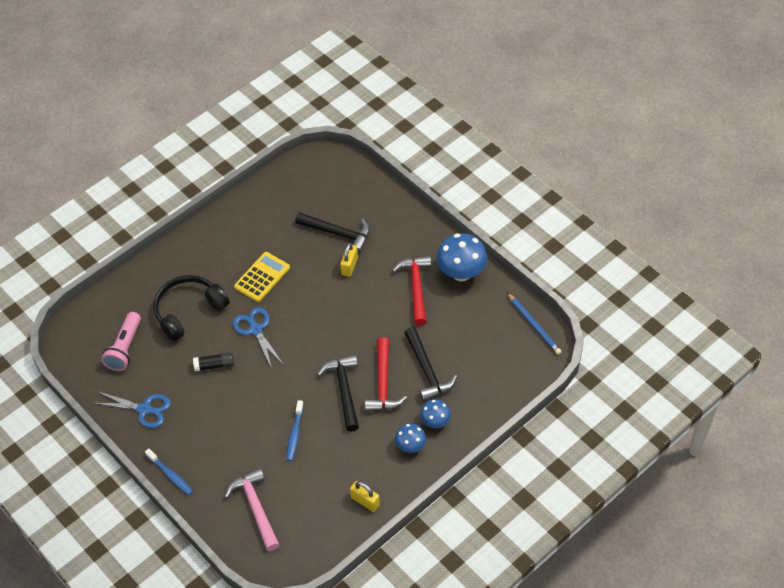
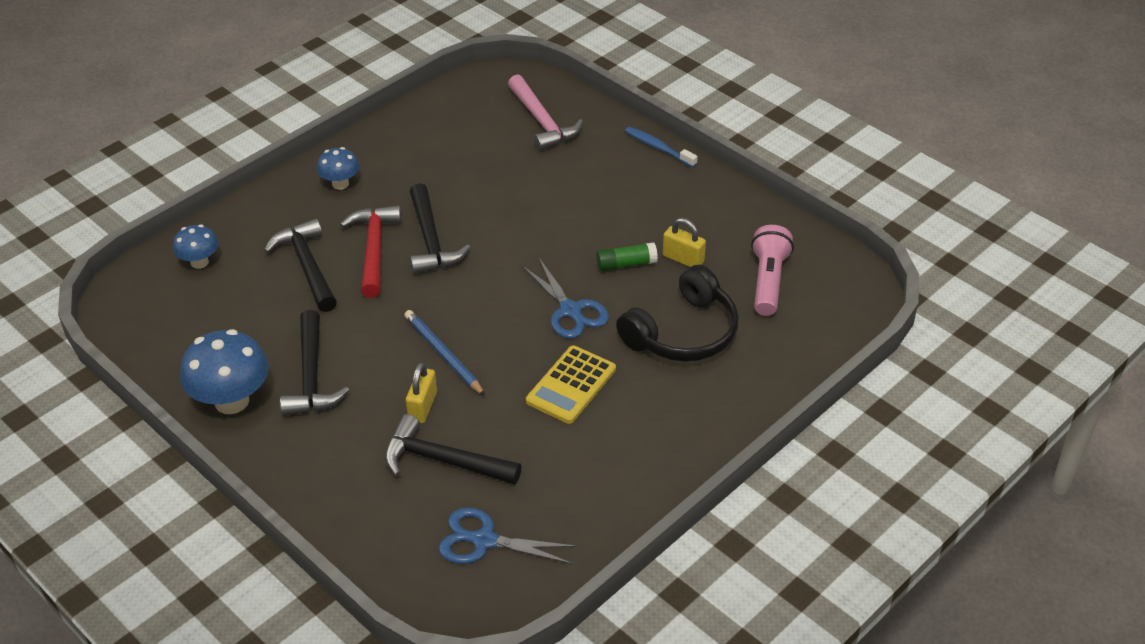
camera: 175 degrees right, 10 degrees down
blue scissors [94,391,171,428] -> blue scissors moved to [439,508,578,564]
black glue stick [193,352,234,372] -> green glue stick [596,243,658,271]
blue toothbrush [286,400,304,461] -> none
yellow padlock [350,481,380,512] -> yellow padlock moved to [663,218,706,267]
red hammer [392,256,431,326] -> black hammer [280,310,349,416]
blue mushroom [420,399,451,428] -> blue mushroom moved to [173,224,218,269]
blue pencil [507,293,562,355] -> blue pencil moved to [404,310,485,396]

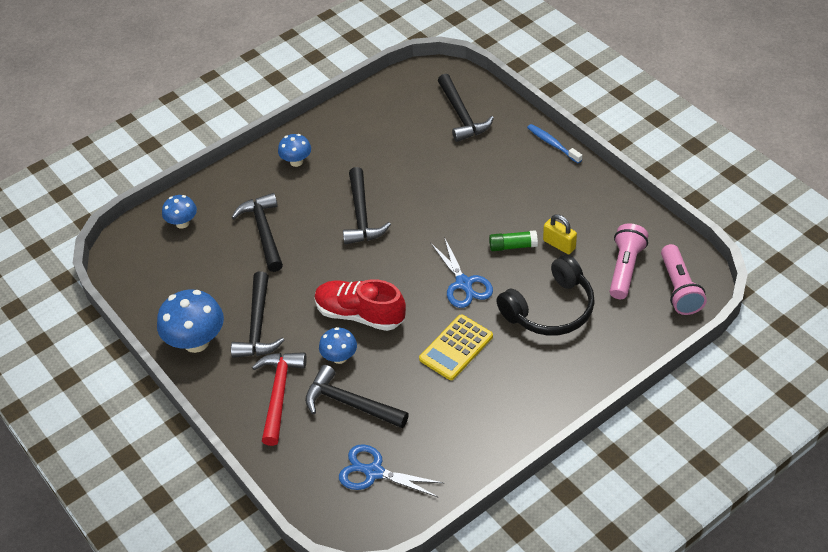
camera: 10 degrees right, 5 degrees up
red hammer [340,205,401,298] -> red hammer moved to [252,352,307,446]
blue pencil [404,310,485,396] -> red shoe [315,279,406,331]
yellow padlock [406,362,437,423] -> blue mushroom [319,327,357,364]
pink hammer [508,74,583,151] -> black hammer [438,74,494,142]
none -> pink flashlight [661,244,707,315]

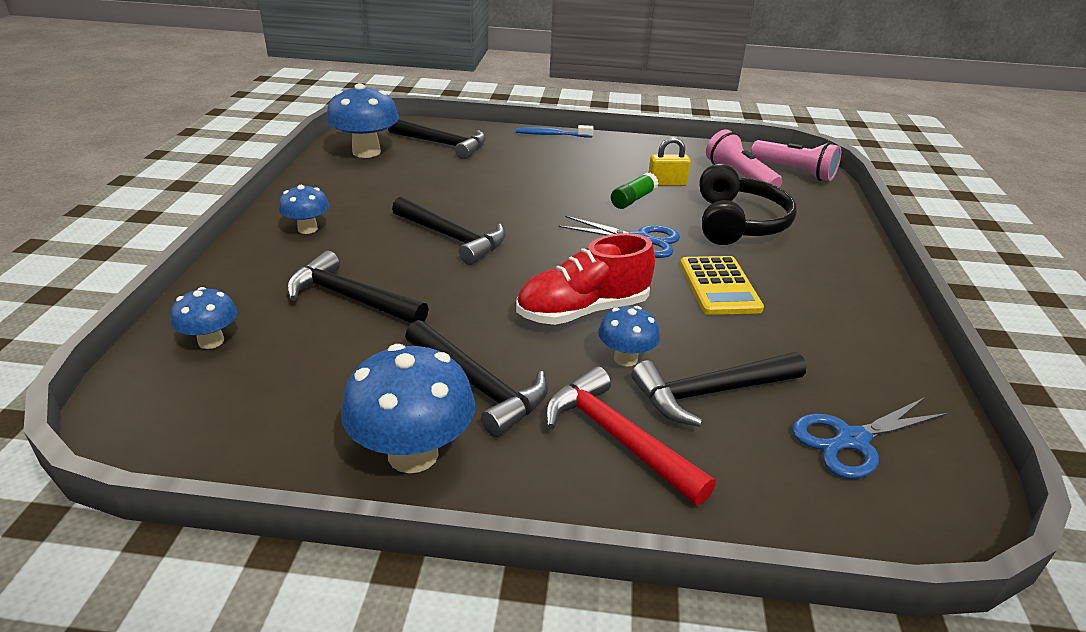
camera: 50 degrees left, 15 degrees down
none -> blue mushroom [327,83,399,158]

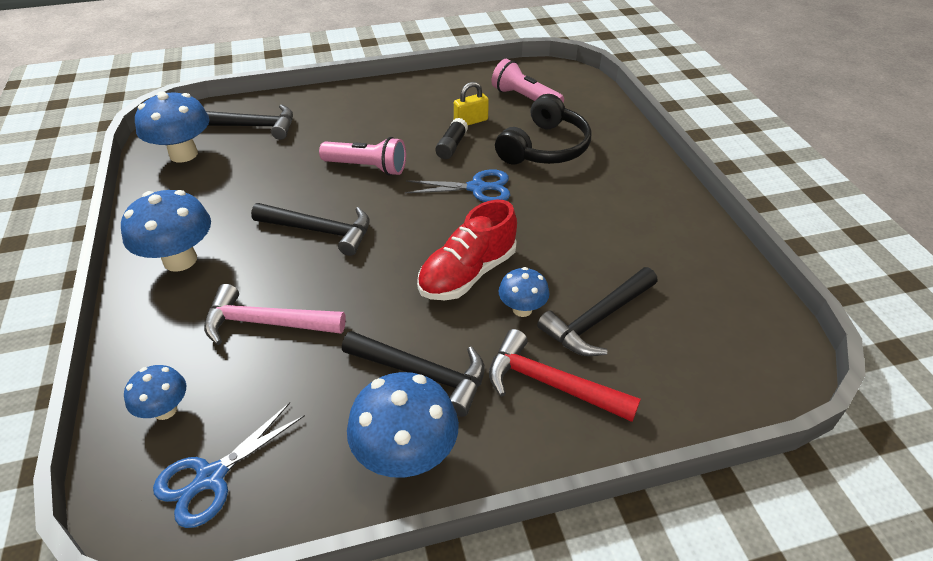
camera: 20 degrees left, 10 degrees up
blue mushroom [279,185,329,234] -> blue mushroom [121,190,211,272], size x1.76
black hammer [287,251,429,323] -> pink hammer [204,284,346,345]
blue toothbrush [516,125,594,137] -> none
green glue stick [611,172,659,209] -> black glue stick [435,118,468,159]
yellow calculator [680,256,764,315] -> none
black headphones [700,164,797,245] -> black headphones turned 45 degrees clockwise [495,94,591,165]
pink flashlight [751,140,841,181] -> pink flashlight moved to [319,137,406,176]
blue scissors [792,397,948,479] -> blue scissors moved to [153,402,305,528]

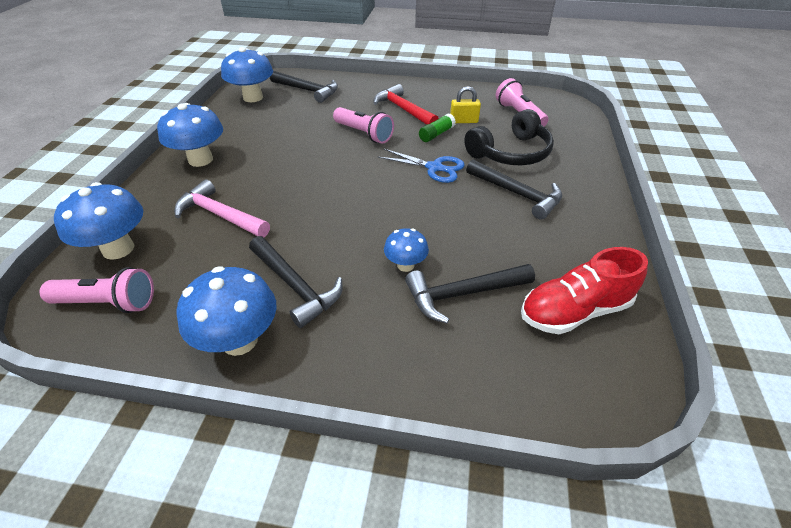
camera: 25 degrees right, 0 degrees up
blue mushroom [124,365,186,420] -> blue mushroom [54,182,143,260], size x1.76
blue scissors [153,402,305,528] -> pink flashlight [39,267,154,313]
black hammer [251,203,370,256] -> black hammer moved to [466,159,562,220]
red shoe [417,200,517,300] -> red shoe moved to [521,247,648,334]
black glue stick [435,118,468,159] -> green glue stick [419,114,456,142]
red hammer [489,329,641,422] -> red hammer moved to [373,84,439,125]

